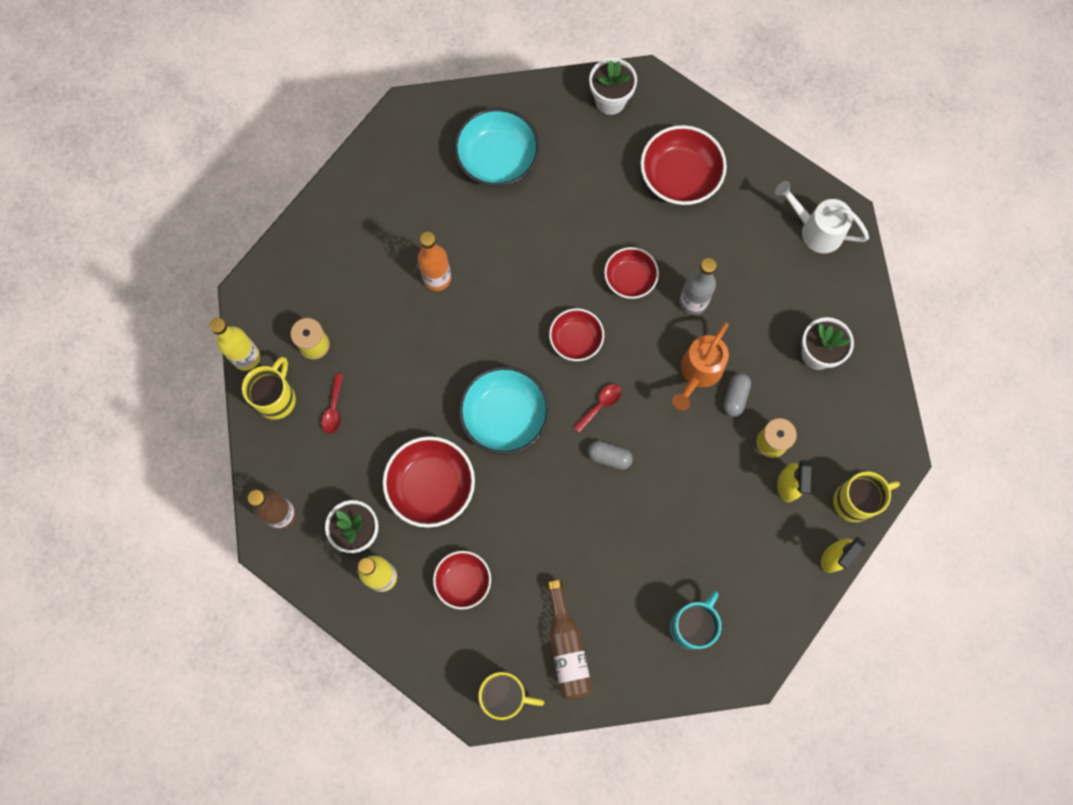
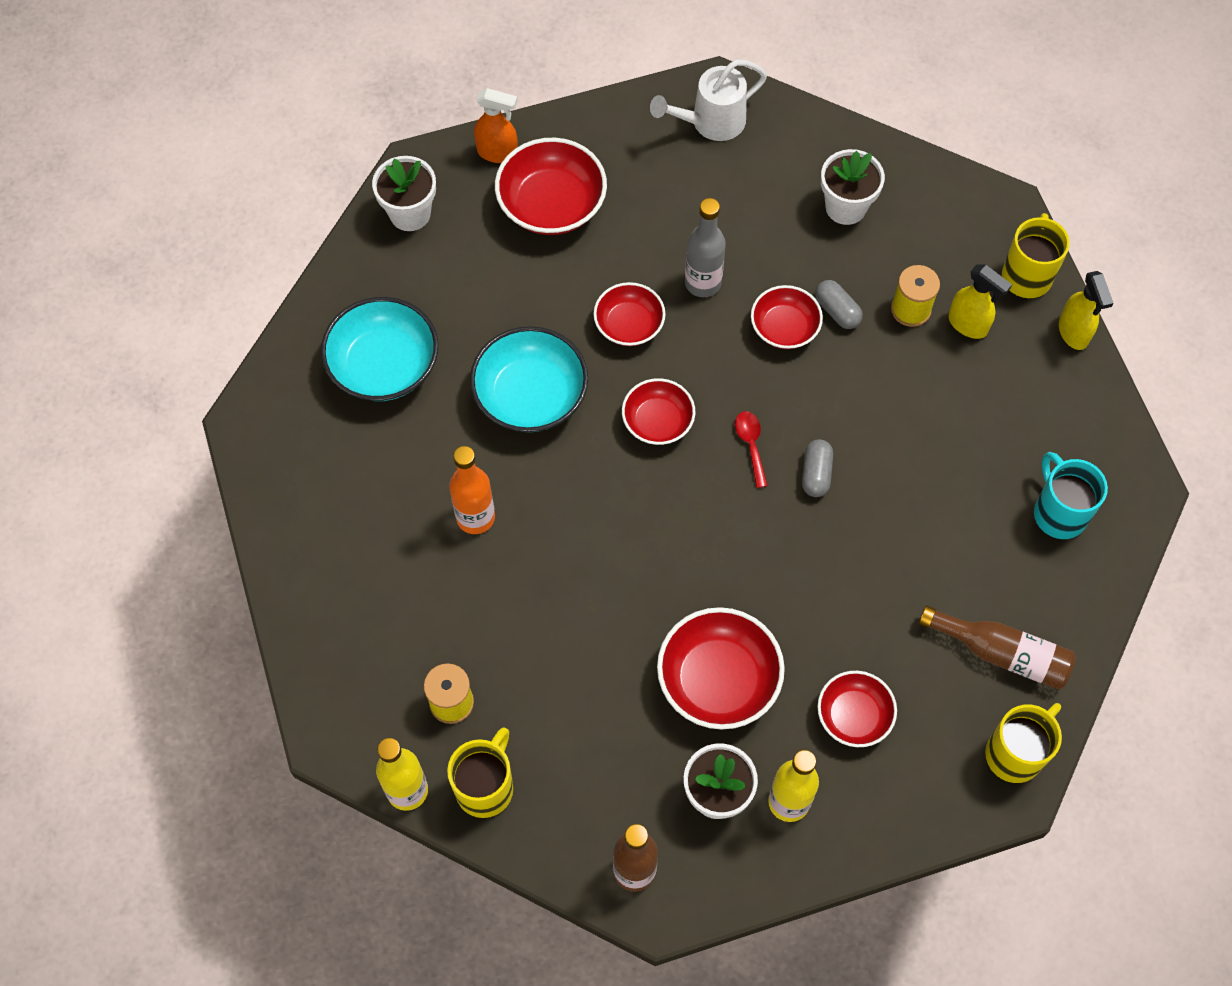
camera: 55 degrees left, 10 degrees down
yellow mug [242,357,296,420] -> yellow mug turned 60 degrees clockwise [447,727,513,818]
red spoon [321,374,343,434] -> none
turquoise bowl [459,366,550,455] -> turquoise bowl moved to [470,326,588,432]
grey capsule [588,441,633,470] -> grey capsule turned 45 degrees counterclockwise [802,439,833,497]
orange watering can [672,322,729,410] -> red bowl [751,285,823,349]
none -> orange spray bottle [474,88,518,163]

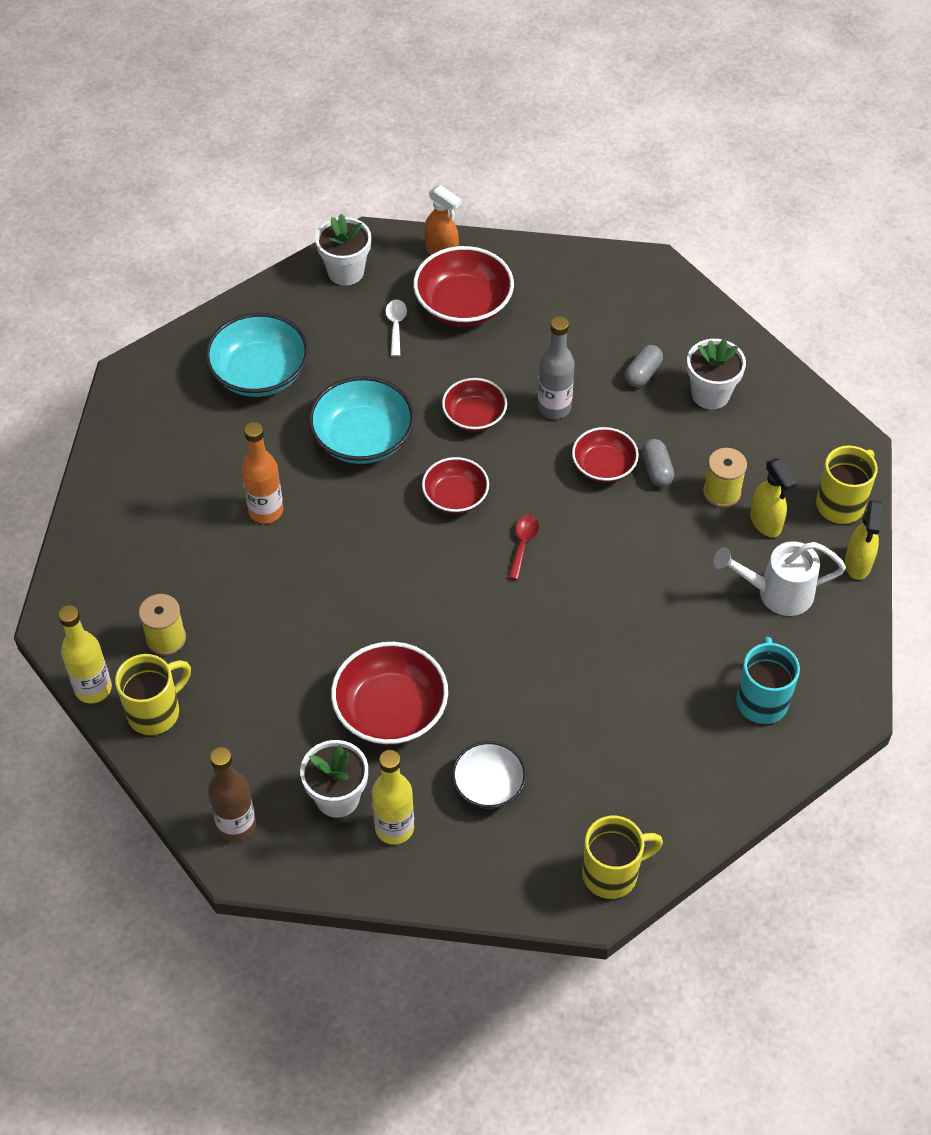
camera: 25 degrees right, 10 degrees down
white watering can [650,60,767,141] -> white watering can moved to [714,541,846,616]
grey capsule [802,439,833,497] -> grey capsule moved to [625,345,663,387]
red bowl [817,671,897,747] -> white bowl [452,741,526,808]
brown bottle [919,605,1076,690] -> none
none -> white spoon [385,300,407,357]

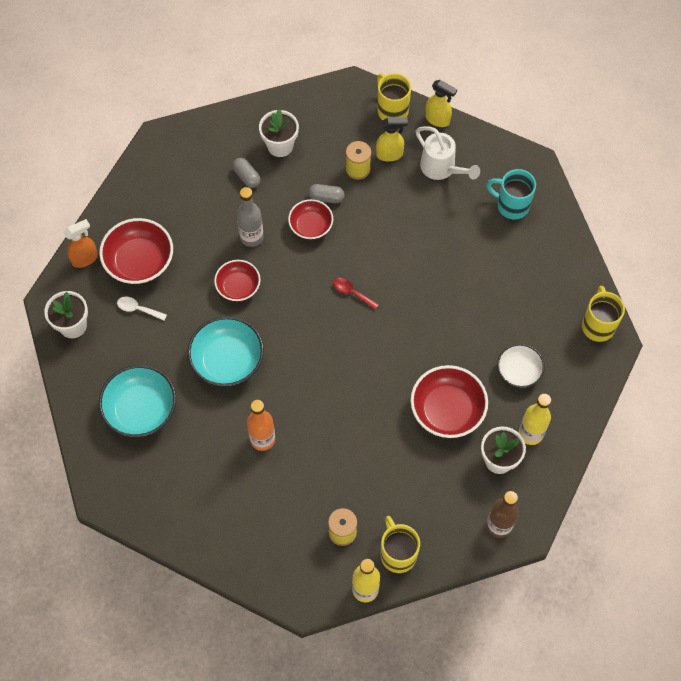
camera: 70 degrees left, 10 degrees up
red bowl [422,457,489,514] -> none
white watering can [714,541,846,616] -> white watering can turned 60 degrees counterclockwise [416,126,480,180]

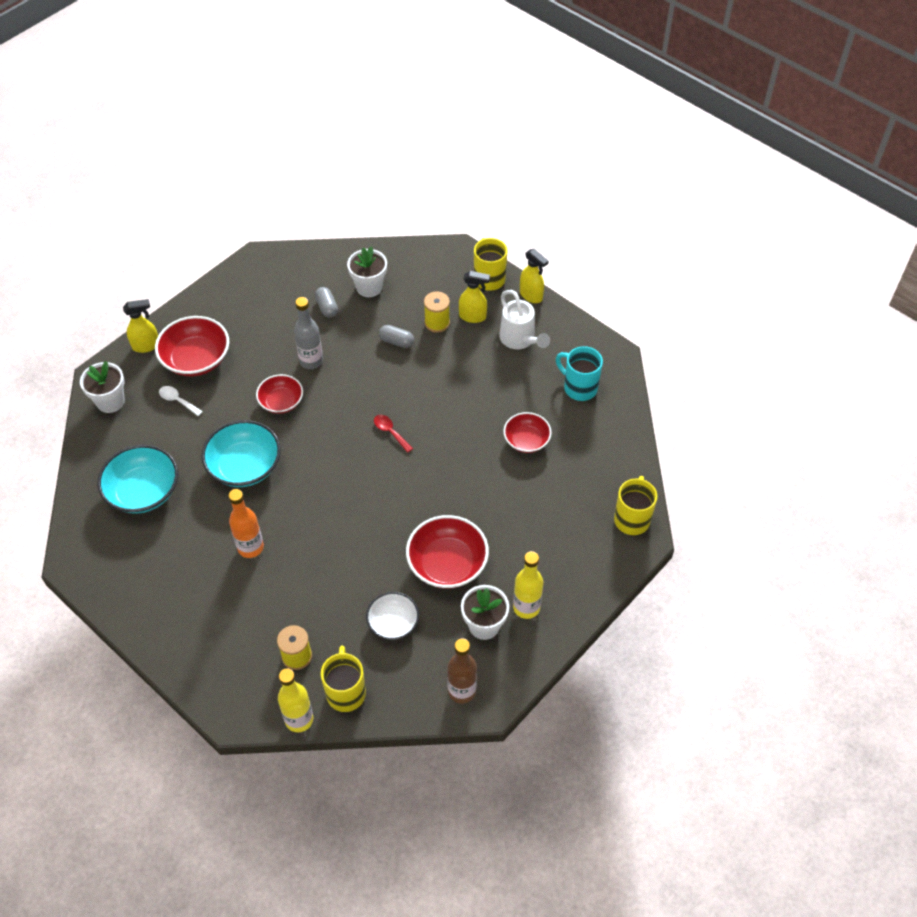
camera: 15 degrees right, 10 degrees down
orange spray bottle [63,219,98,268] -> yellow spray bottle [123,299,158,353]
red bowl [288,199,333,240] -> red bowl moved to [503,412,552,453]
white bowl [497,344,545,388] -> white bowl moved to [366,592,419,640]

